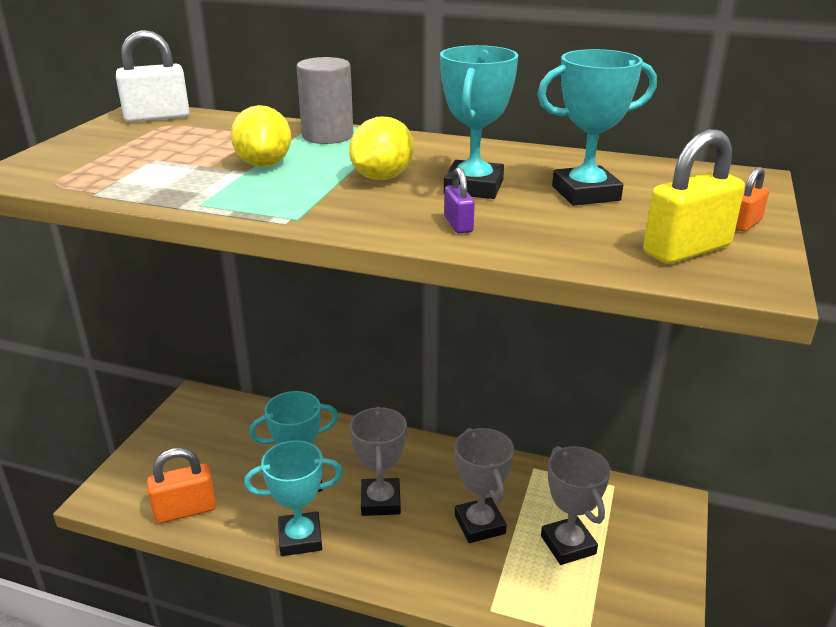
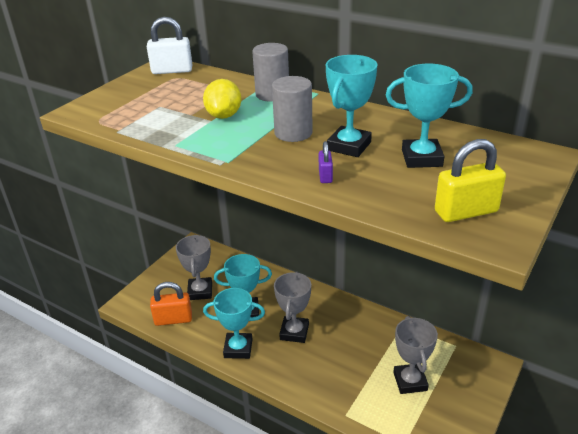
camera: 15 degrees right, 5 degrees up
yellow lemon [349,117,414,180] -> grey cylinder [272,76,313,142]
grey trophy [455,428,514,543] -> grey trophy moved to [176,235,212,300]
orange padlock [735,167,769,232] -> none

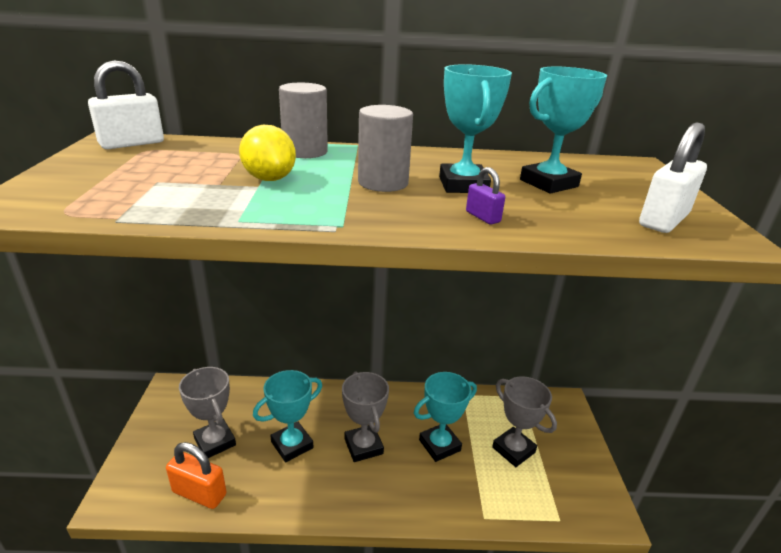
camera: 35 degrees left, 5 degrees down
orange padlock [150,282,192,326] -> orange padlock turned 60 degrees clockwise [166,442,227,509]
turquoise trophy [203,288,265,359] -> turquoise trophy moved to [414,372,477,462]
yellow padlock [435,139,506,222] -> white padlock [639,122,707,233]

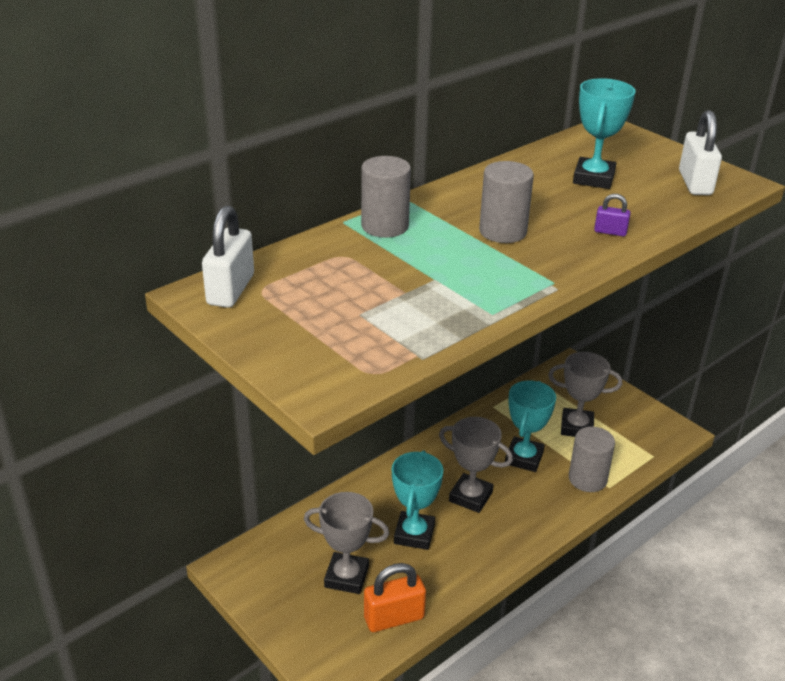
camera: 40 degrees left, 5 degrees up
yellow lemon [239,125,296,181] -> none
turquoise trophy [439,64,512,193] -> none
none -> grey cylinder [569,427,615,492]

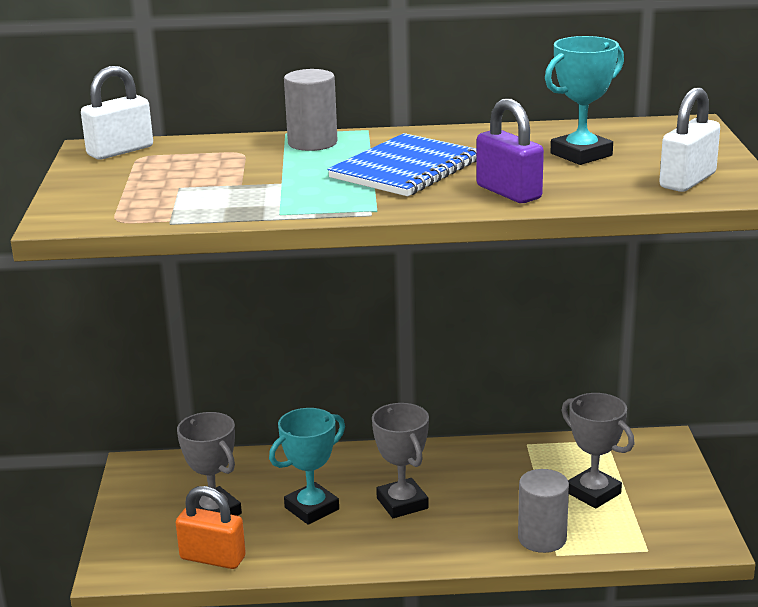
camera: 40 degrees right, 10 degrees down
grey cylinder [479,161,534,243] -> blue notebook [327,133,477,196]
turquoise trophy [505,380,556,472] -> none
purple padlock [594,194,631,236] -> purple padlock [476,98,544,203], size x1.94

